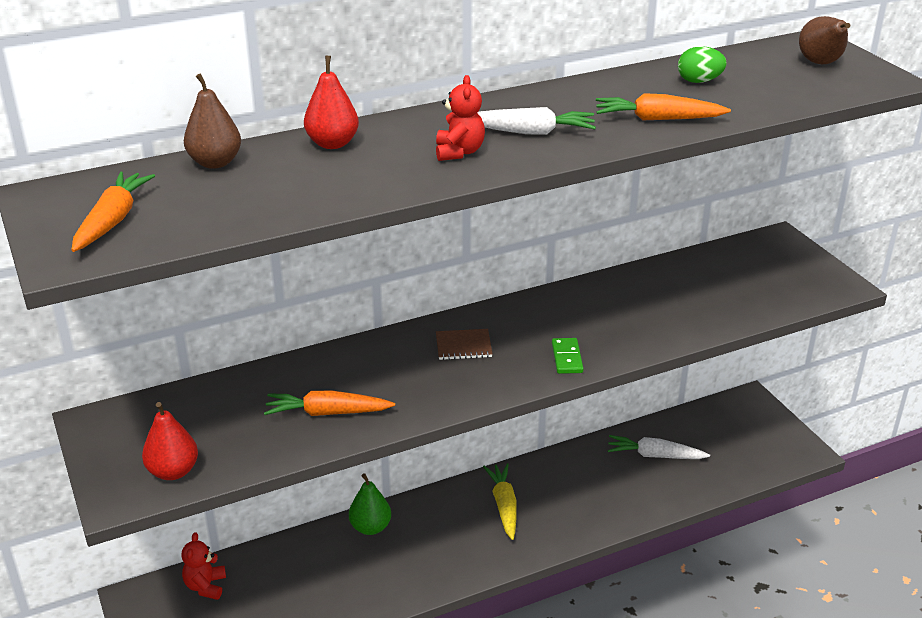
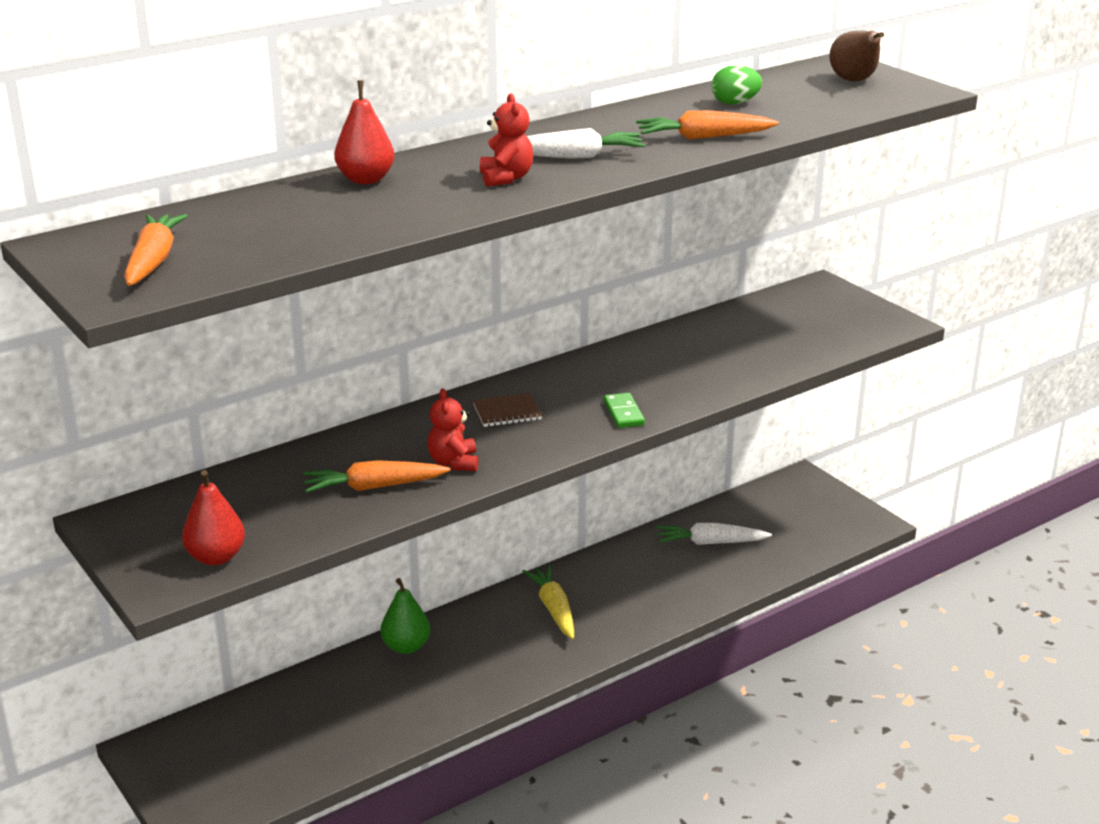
camera: 10 degrees left, 5 degrees down
red teddy bear [181,532,226,600] -> red teddy bear moved to [427,388,478,471]
brown pear [184,73,241,169] -> none

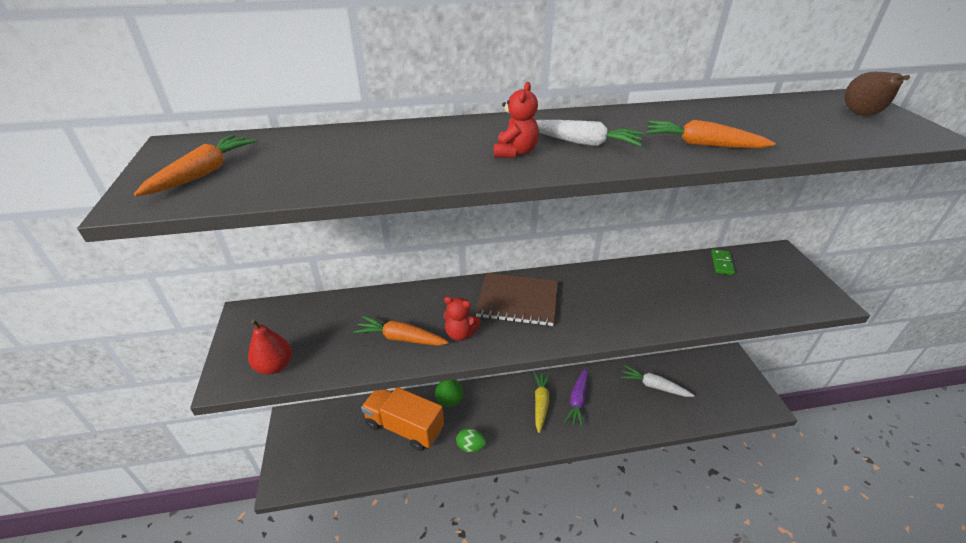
camera: 25 degrees right, 10 degrees up
red pear [334,80,395,184] -> none
red teddy bear [427,388,478,471] -> red teddy bear turned 90 degrees counterclockwise [443,296,481,341]
brown notebook [473,393,542,427] -> brown notebook [475,273,558,326], size x1.91
green domino [603,393,645,428] -> green domino moved to [711,249,735,275]
green egg [711,65,762,105] -> green egg moved to [456,428,486,452]
none -> orange truck [361,387,444,451]
none -> purple carrot [564,368,588,427]

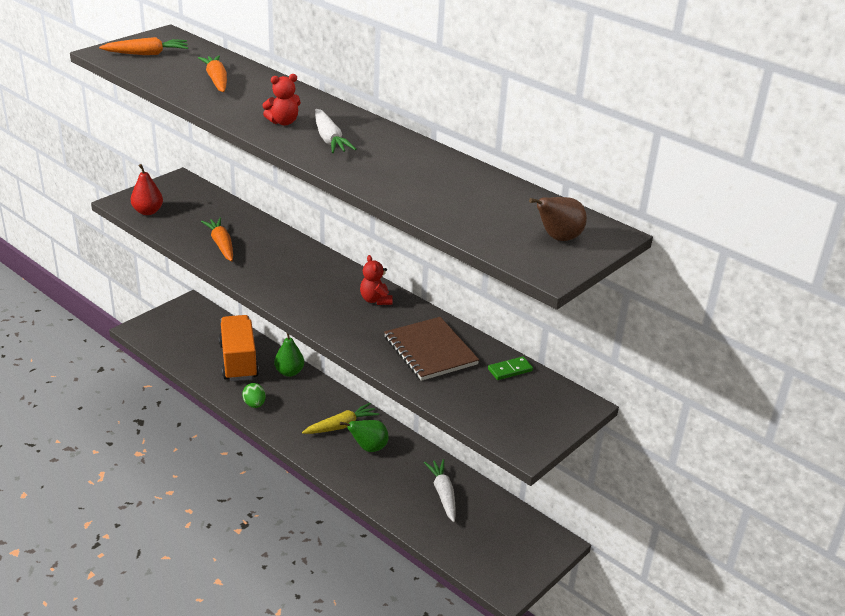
camera: 50 degrees right, 5 degrees down
red teddy bear [443,296,481,341] -> red teddy bear moved to [360,255,393,305]
brown notebook [475,273,558,326] -> brown notebook moved to [384,317,479,381]
purple carrot [564,368,588,427] -> green pear [340,420,389,452]
orange carrot [646,120,775,148] -> orange carrot moved to [198,55,227,92]

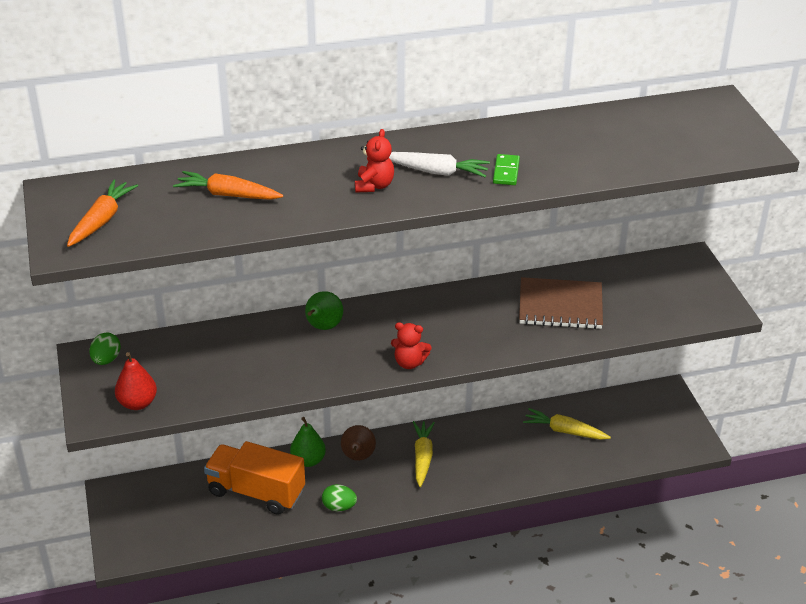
camera: 55 degrees left, 5 degrees up
orange carrot [201,218,233,261] -> none
green pear [340,420,389,452] -> green pear moved to [305,291,343,330]
red teddy bear [360,255,393,305] -> red teddy bear moved to [391,322,432,369]
white carrot [424,459,456,522] -> yellow carrot [523,408,611,440]
green domino [488,356,533,380] -> green domino moved to [493,154,520,185]
brown pear [529,197,587,241] -> brown pear moved to [341,425,376,461]
none -> green egg [90,333,121,365]

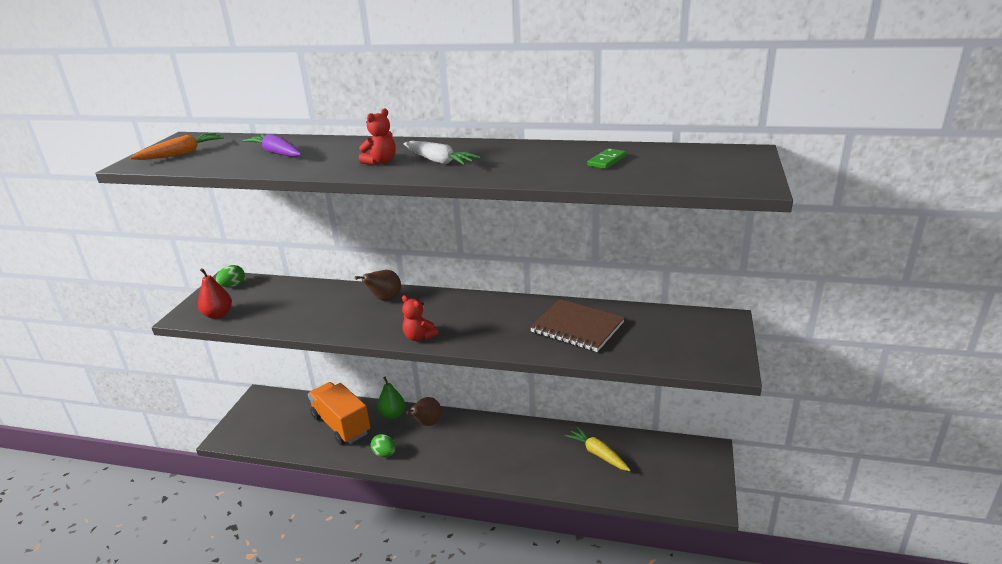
camera: 30 degrees right, 10 degrees down
orange carrot [173,171,283,200] -> purple carrot [243,134,302,157]
green pear [305,291,343,330] -> brown pear [355,270,401,301]
yellow carrot [413,421,435,487] -> none
green domino [493,154,520,185] -> green domino moved to [587,148,626,169]

